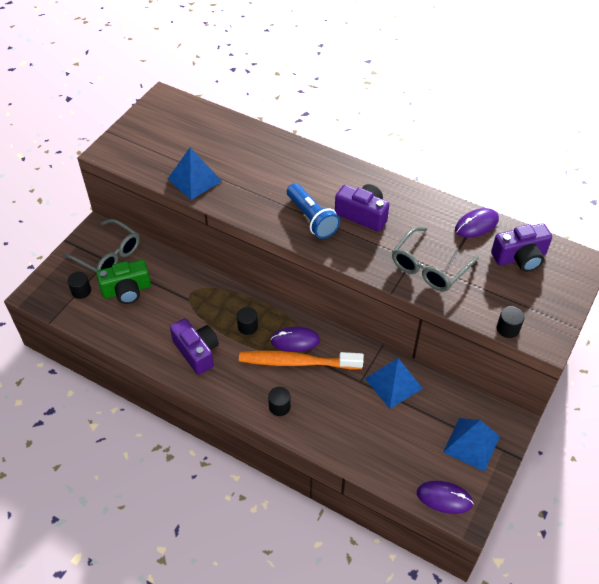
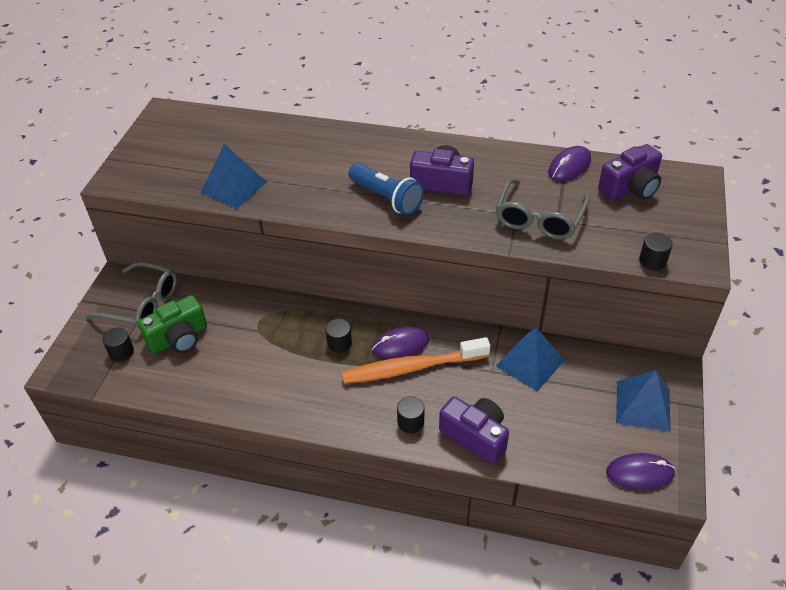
camera: 15 degrees left, 5 degrees down
purple camera [170,318,219,375] -> purple camera moved to [439,397,509,465]

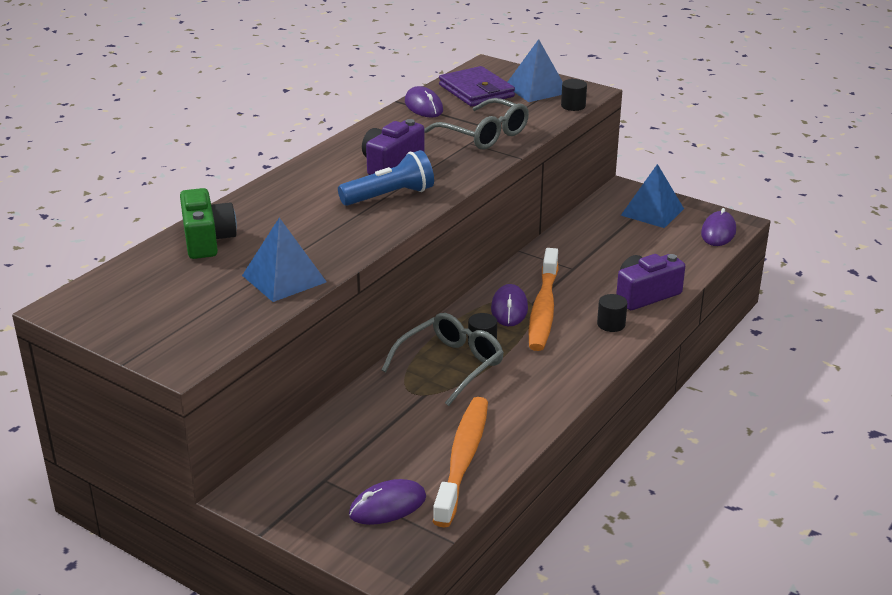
camera: 70 degrees left, 15 degrees down
grey glasses [85,261,177,329] -> grey glasses moved to [382,313,504,406]
black cylinder [102,327,134,362] -> purple mouse [349,479,426,525]
green camera [138,295,207,353] -> green camera moved to [180,188,237,259]
blue pyramid [496,327,565,391] -> blue pyramid moved to [508,39,563,102]
purple camera [598,144,662,200] -> purple wallet [439,66,515,107]
none -> orange toothbrush [433,397,488,527]

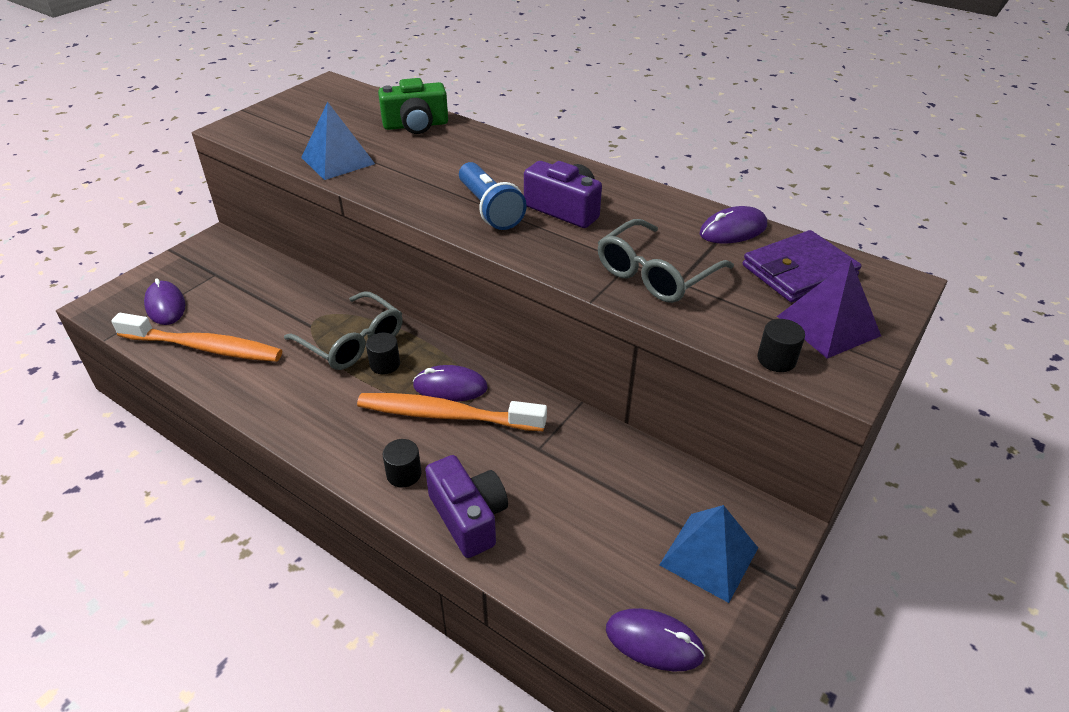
camera: 90 degrees right, 10 degrees up
blue pyramid [508,39,563,102] -> purple pyramid [777,260,881,358]

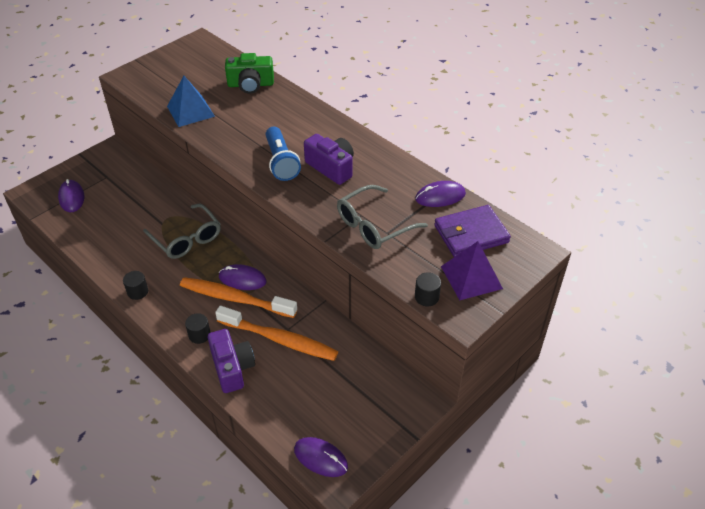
camera: 10 degrees right, 5 degrees up
orange toothbrush [111,313,282,362] -> orange toothbrush moved to [215,306,338,361]
black cylinder [366,333,400,374] -> black cylinder moved to [123,271,148,300]
blue pyramid [659,505,758,603] -> none

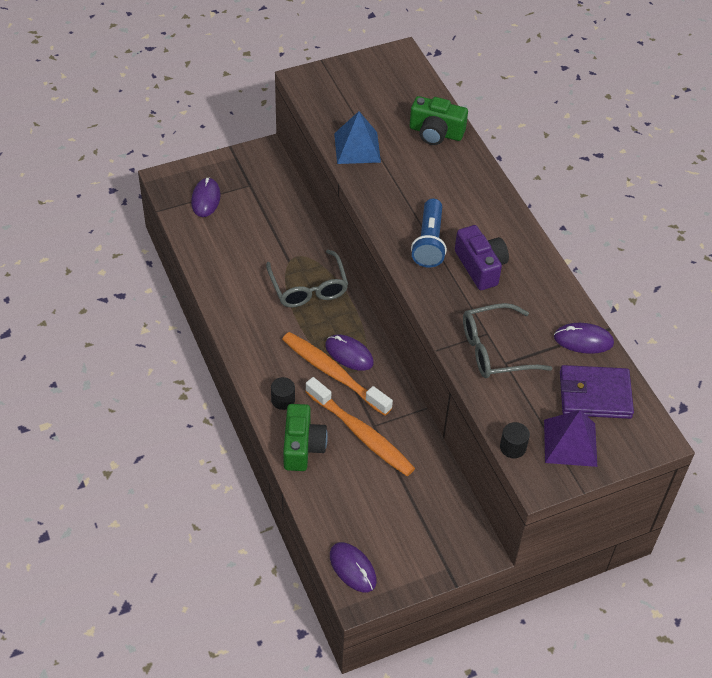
camera: 20 degrees right, 5 degrees up
black cylinder [123,271,148,300] -> none
purple camera [208,329,255,393] -> green camera [283,404,328,471]

